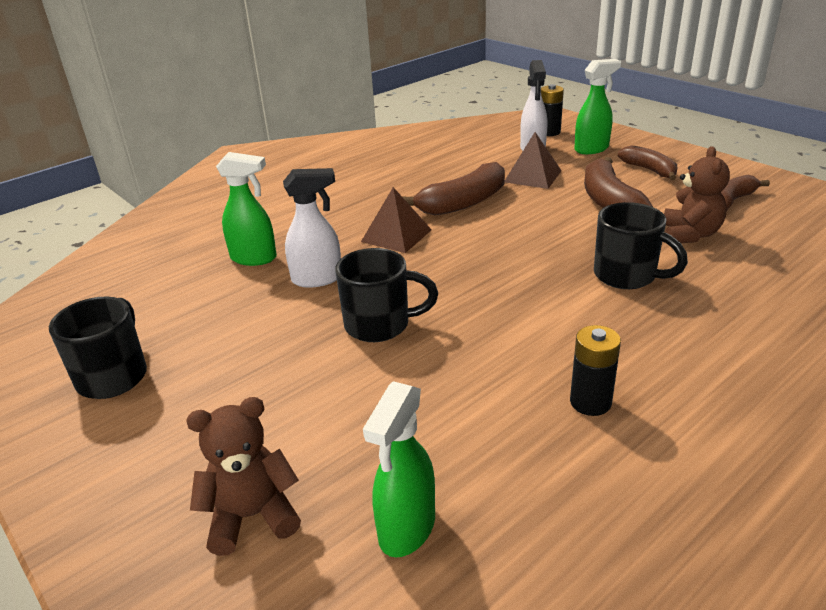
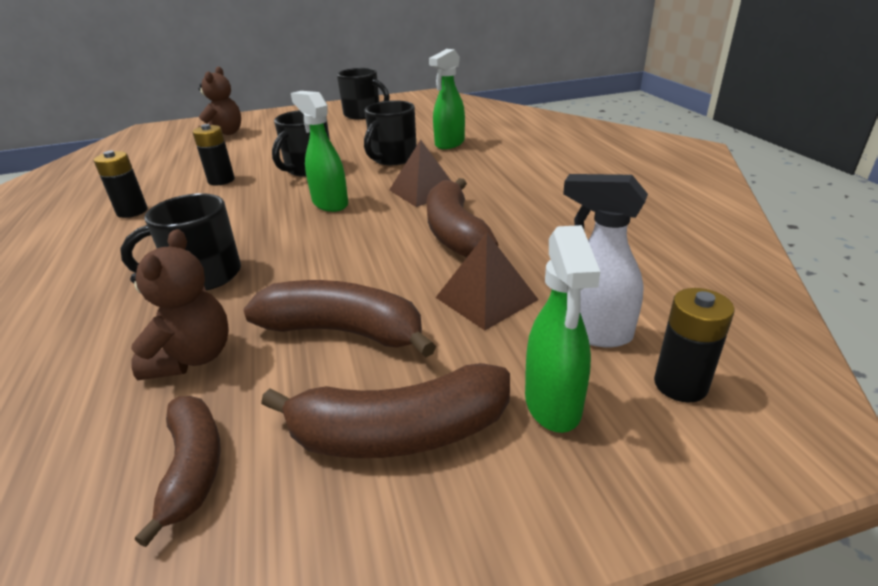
camera: 115 degrees right, 0 degrees up
white spray bottle [283,168,341,288] -> black mug [364,100,416,165]
green spray bottle [363,381,435,557] -> green spray bottle moved to [291,91,348,212]
brown banana [618,145,677,180] -> brown banana [261,363,510,458], size x1.55
brown teddy bear [664,146,730,243] -> brown teddy bear turned 120 degrees counterclockwise [130,229,229,380]
none -> black battery [192,124,235,185]

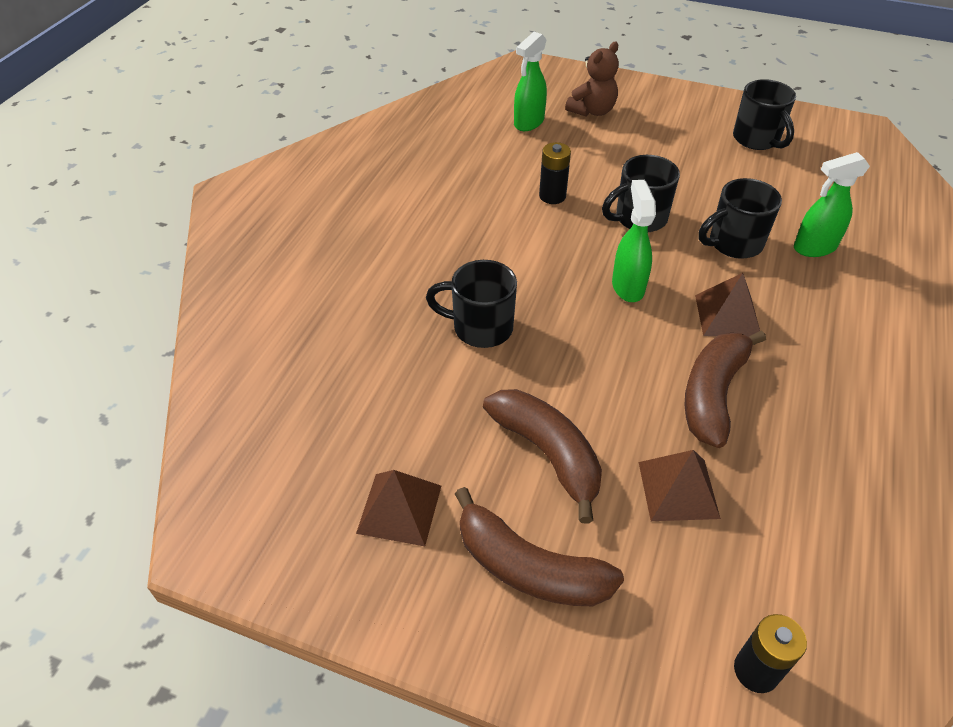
camera: 35 degrees right, 15 degrees up
black battery [93,151,147,218] -> none
brown teddy bear [130,229,229,380] -> none
brown banana [135,396,221,547] -> brown pyramid [356,470,441,546]
green spray bottle [525,225,600,433] -> green spray bottle moved to [514,32,547,131]
white spray bottle [563,174,648,347] -> none

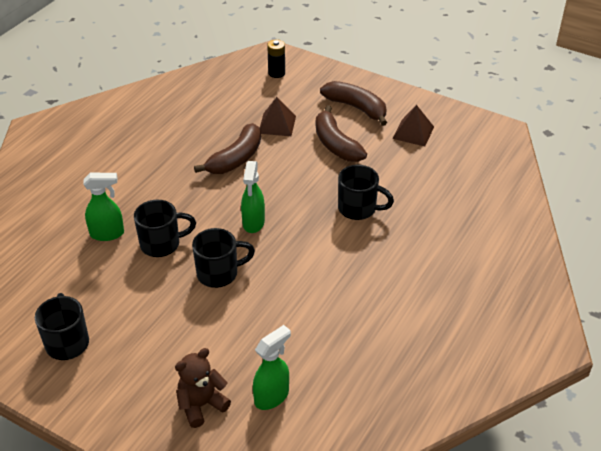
camera: 170 degrees left, 5 degrees down
black battery [539,142,571,204] -> none
brown pyramid [695,273,760,337] -> none

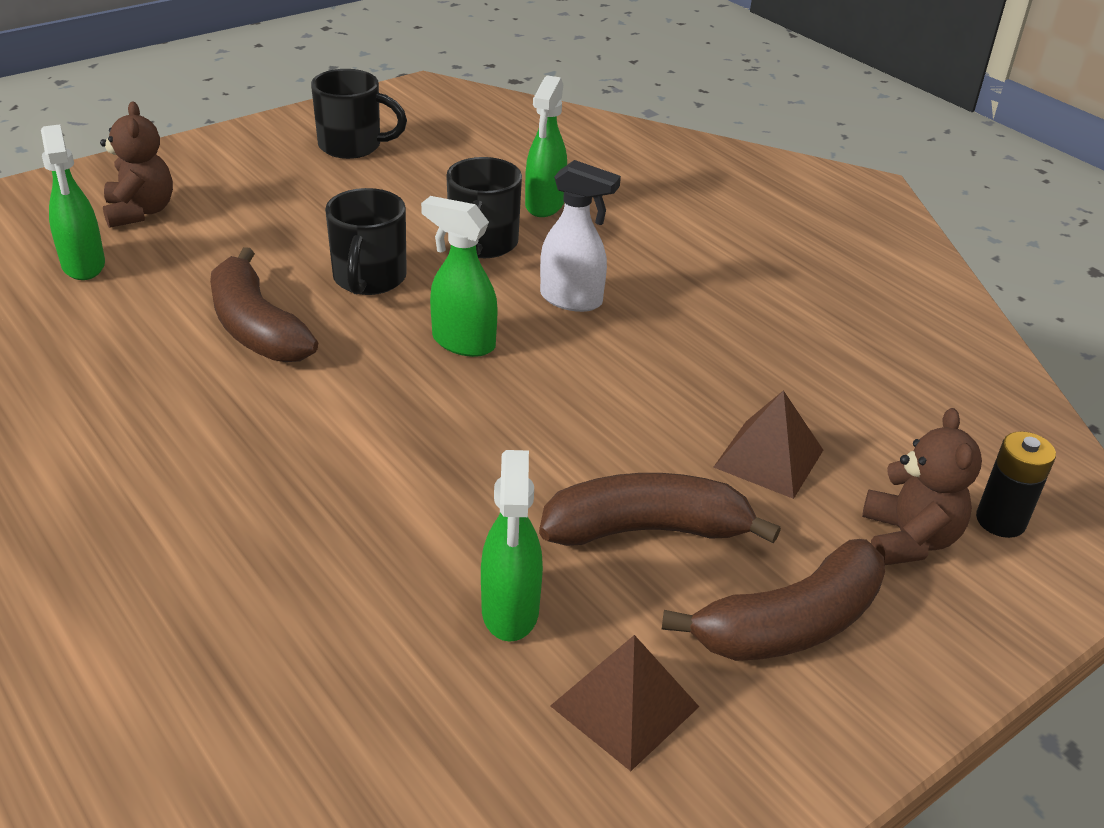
camera: 110 degrees right, 5 degrees down
brown banana [194,123,261,174] -> brown banana moved to [210,247,318,362]
black mug [338,165,394,220] -> none
none -> green spray bottle [481,450,543,642]
none -> white spray bottle [540,160,621,312]
none -> brown teddy bear [862,408,982,565]

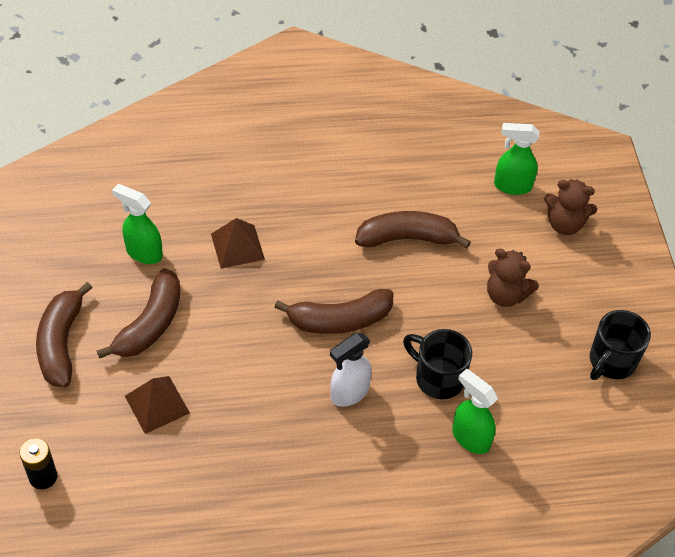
camera: 120 degrees right, 15 degrees up
black mug [325,188,407,295] -> none
green spray bottle [421,196,498,357] -> brown banana [274,289,393,334]
brown pyramid [550,635,699,771] -> brown pyramid moved to [211,218,265,269]
brown teddy bear [862,408,982,565] -> brown teddy bear moved to [487,249,539,307]

